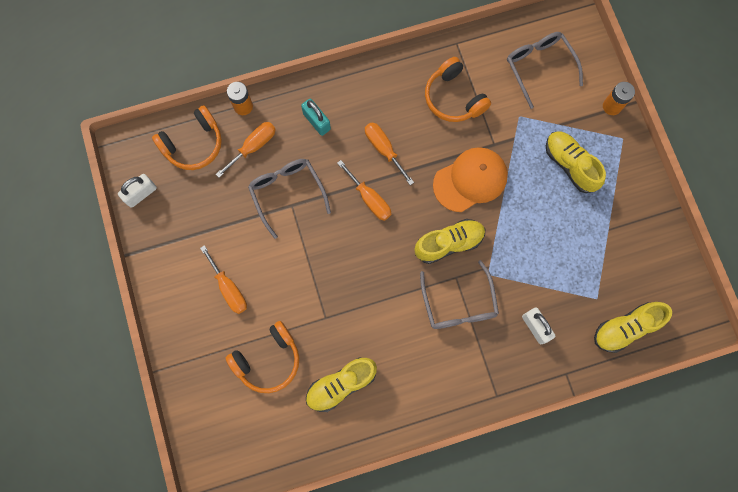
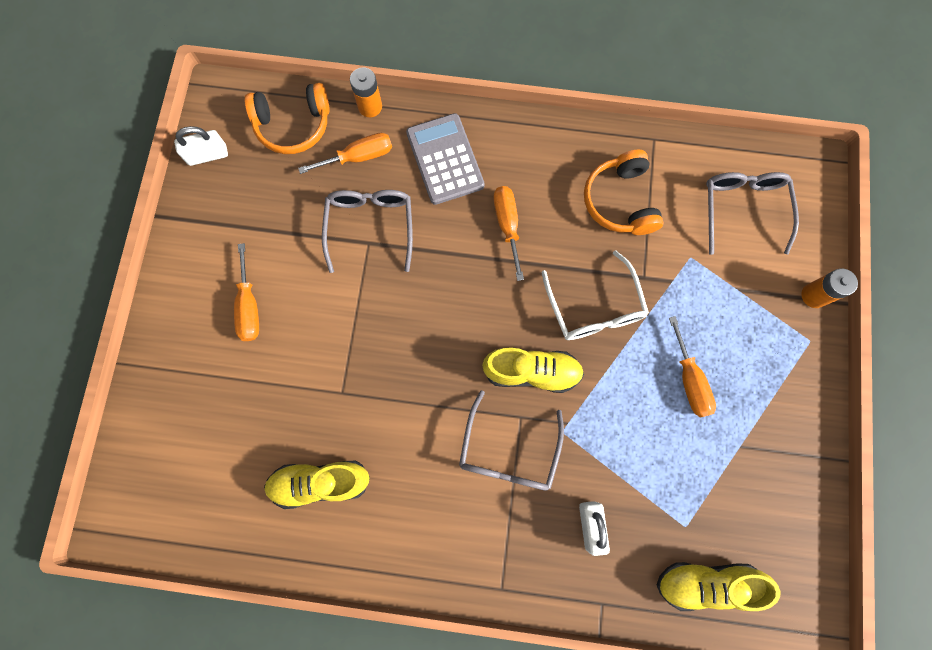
camera: 25 degrees right, 0 degrees up
orange headphones [226,321,299,393] -> none
turquoise padlock [301,99,331,136] -> grey calculator [406,113,485,205]
orange screwdriver [337,160,391,221] -> orange screwdriver moved to [669,316,716,417]
orange cap [433,147,508,212] -> white glasses [541,250,649,340]
yellow shoe [546,131,606,193] -> none

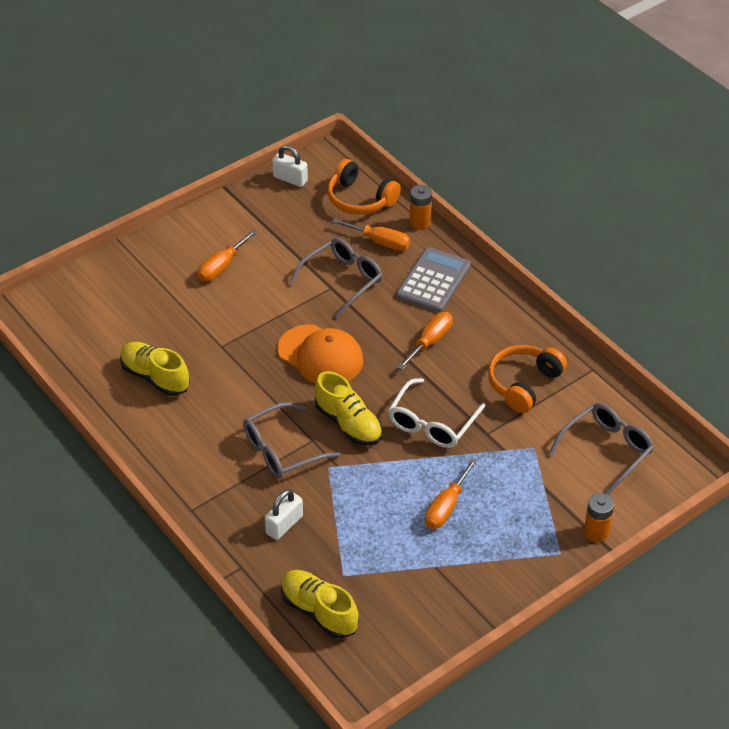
camera: 45 degrees right, 30 degrees down
none -> orange cap [278,324,363,383]

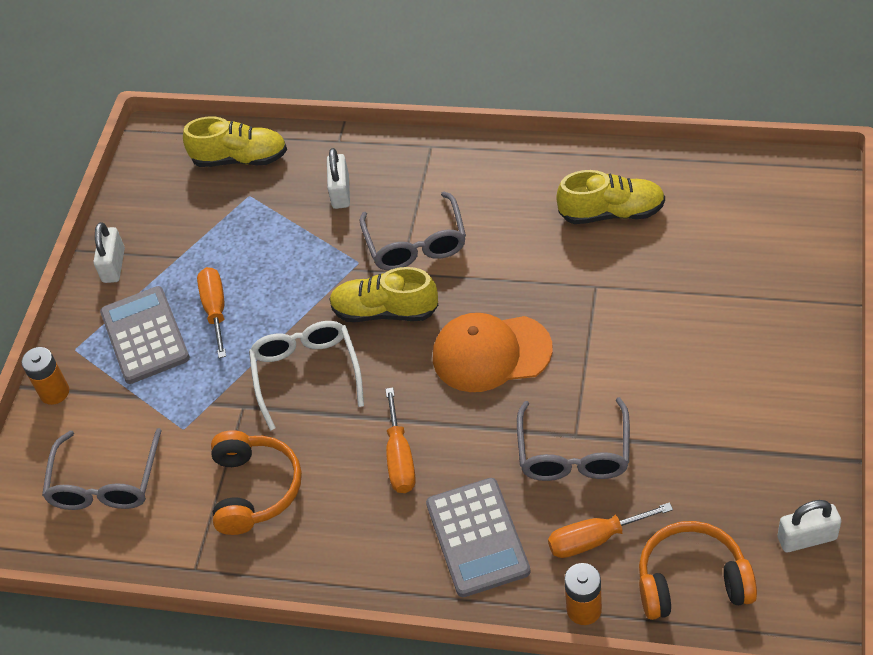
camera: 145 degrees right, 5 degrees up
orange screwdriver [197,229,257,281] -> none
grey glasses [243,402,341,479] -> grey glasses turned 150 degrees clockwise [360,192,466,270]
none -> white padlock [94,222,125,283]
none -> grey calculator [100,286,190,384]

